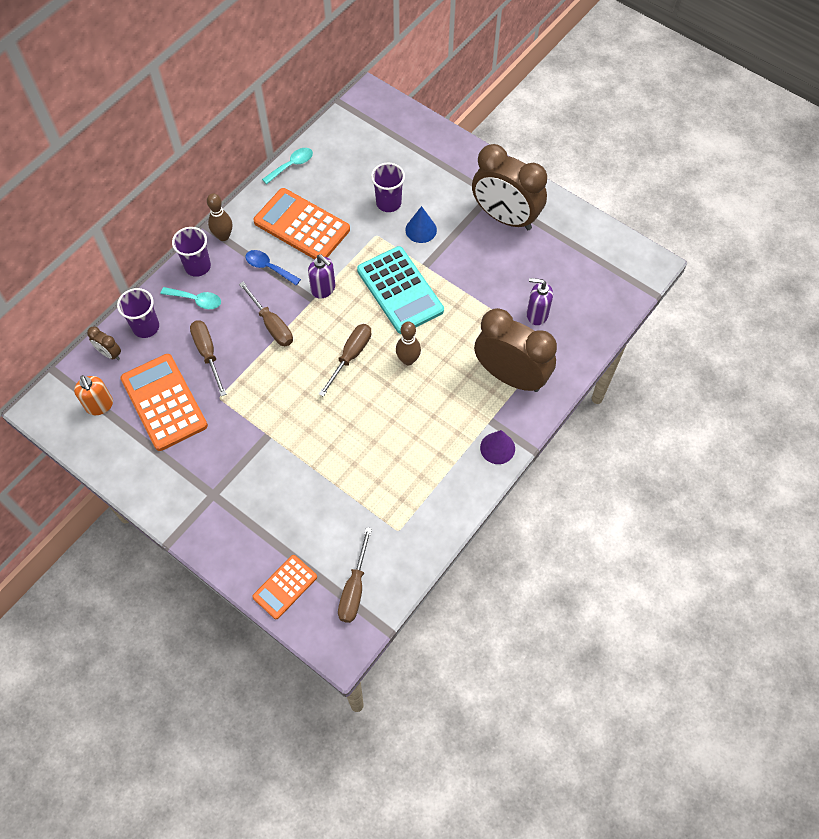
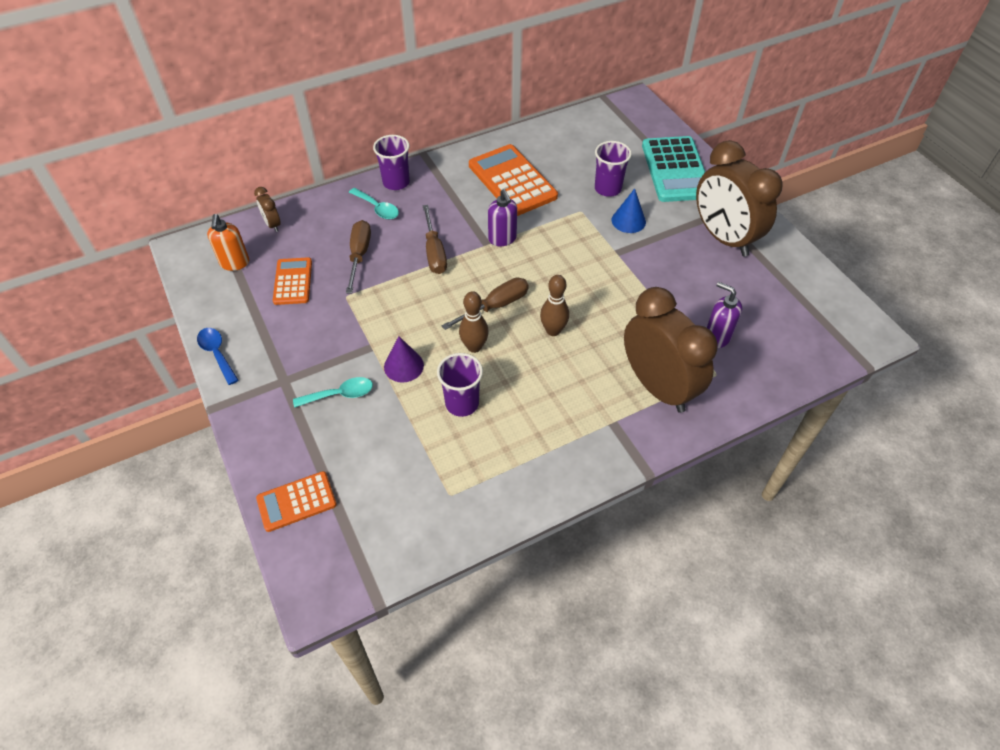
camera: 25 degrees right, 10 degrees down
purple cup [117,288,159,338] -> purple cup moved to [437,353,483,417]
orange calculator [121,354,208,451] -> orange calculator [273,257,312,305], size x0.58
brown bowling pin [207,193,232,241] -> brown bowling pin moved to [459,291,489,353]
blue spoon [246,250,301,285] -> blue spoon moved to [197,328,238,385]
turquoise spoon [262,148,313,184] -> turquoise spoon moved to [293,377,373,408]
brown screwdriver [338,527,372,623] -> none
turquoise calculator [357,246,444,334] -> turquoise calculator moved to [642,136,705,202]
purple cone [480,430,515,464] -> purple cone moved to [384,336,424,383]

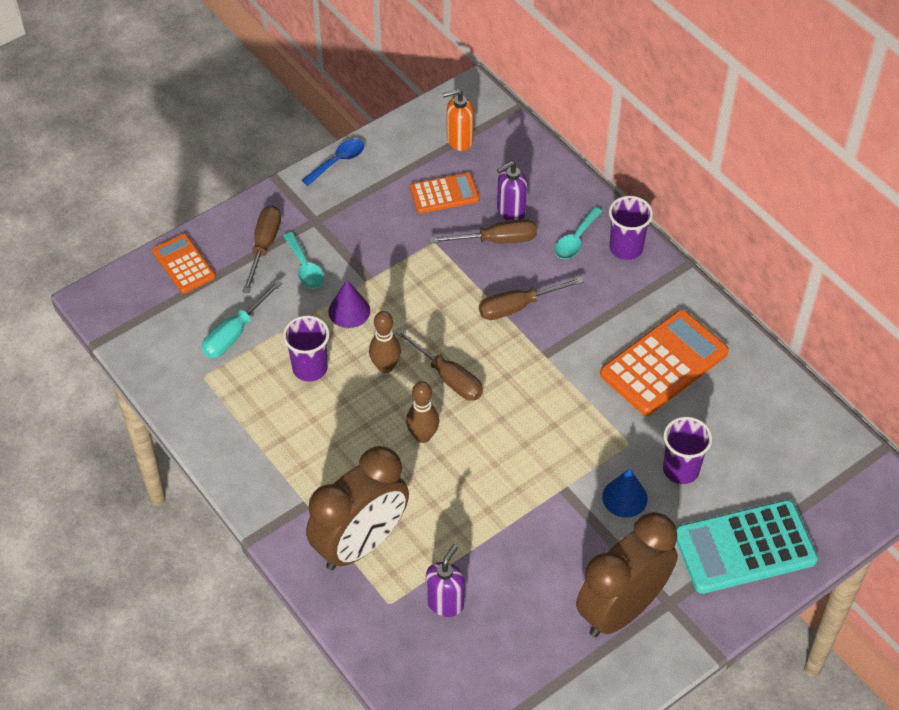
camera: 80 degrees right, 0 degrees up
brown clock [254,187,281,232] -> none
purple soap dispenser [488,189,517,246] -> purple soap dispenser moved to [497,161,528,221]
none -> turquoise screwdriver [202,280,282,358]
none -> brown screwdriver [242,206,281,293]

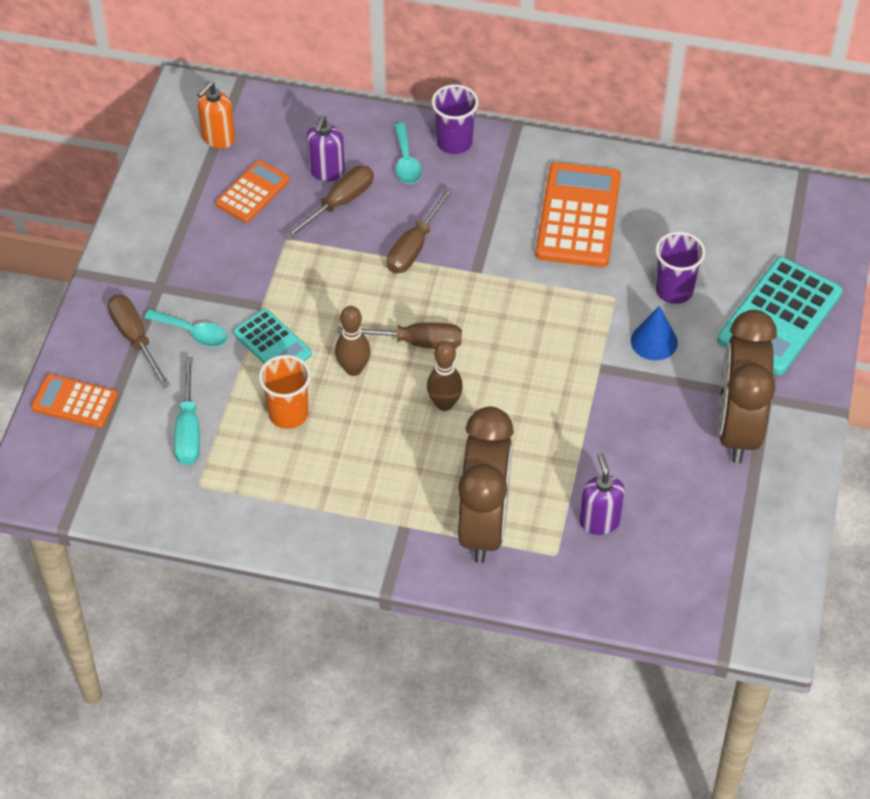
camera: 40 degrees left, 0 degrees up
purple cup [283,316,330,382] -> orange cup [259,355,311,429]
blue spoon [301,139,364,186] -> none
purple cone [328,280,370,328] -> turquoise calculator [233,309,312,364]

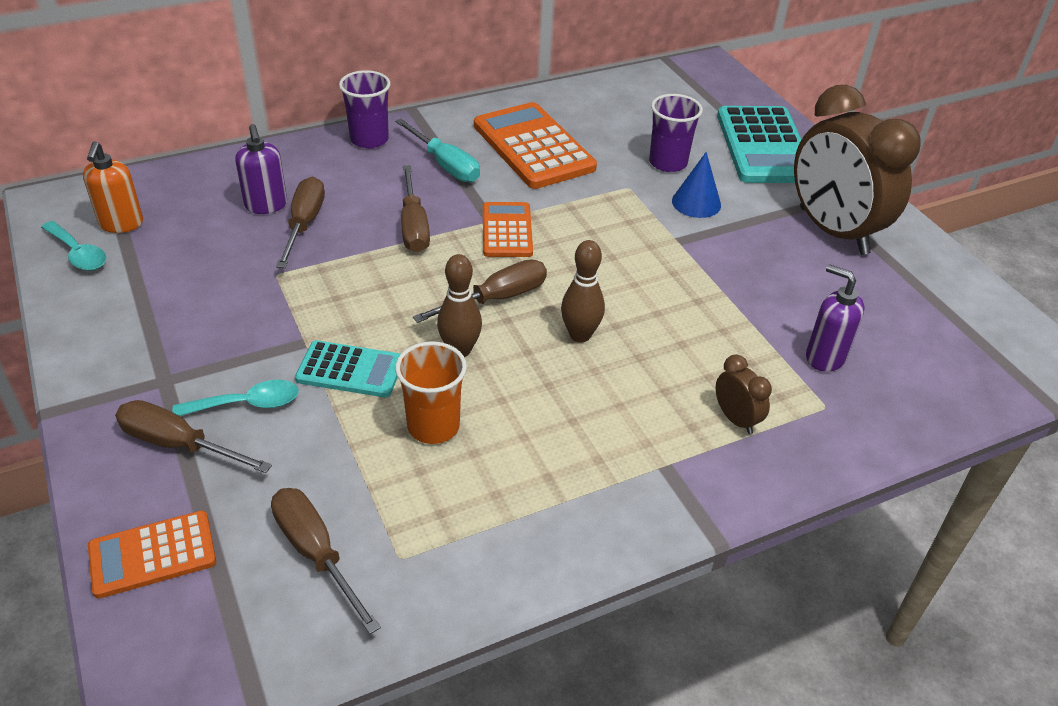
camera: 40 degrees left, 10 degrees down
turquoise screwdriver [174,357,200,465] -> turquoise screwdriver moved to [395,119,480,182]
orange calculator [216,160,290,223] -> orange calculator moved to [483,202,533,257]
turquoise spoon [394,123,422,184] -> turquoise spoon moved to [41,221,107,271]
brown clock [458,407,514,563] -> brown clock [716,354,772,434], size x0.41
none -> brown screwdriver [271,488,381,634]

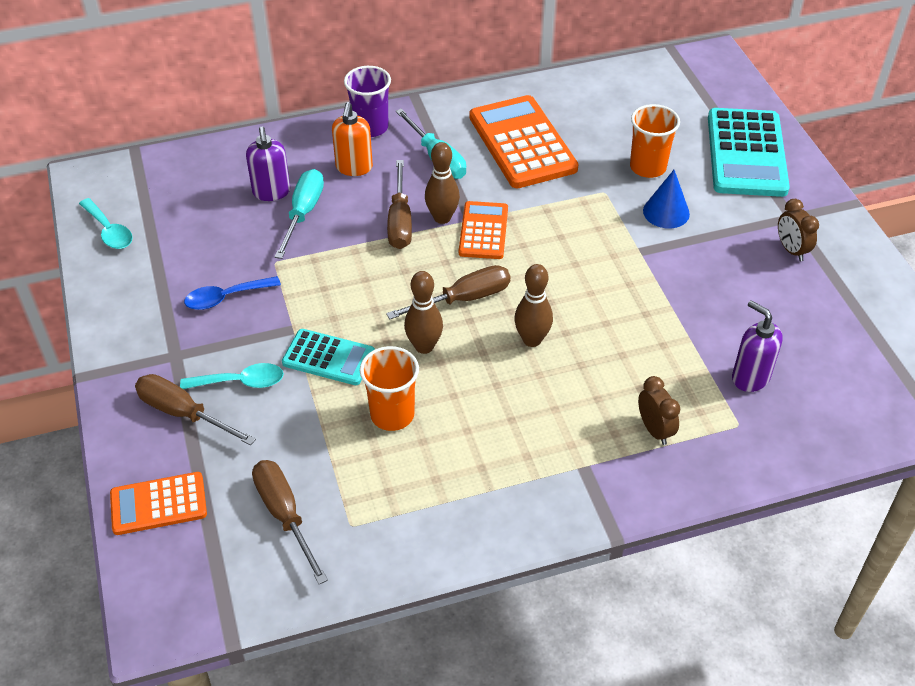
camera: 10 degrees right, 5 degrees up
orange soap dispenser [83,141,143,233] -> orange soap dispenser moved to [332,102,373,176]
brown screwdriver [276,177,325,268] -> turquoise screwdriver [275,169,324,259]
purple cup [649,94,703,172] -> orange cup [630,104,680,178]
brown clock [794,85,921,255] -> brown clock [778,199,819,261], size x0.41
none -> blue spoon [184,276,281,310]
none -> brown bowling pin [425,142,460,224]

